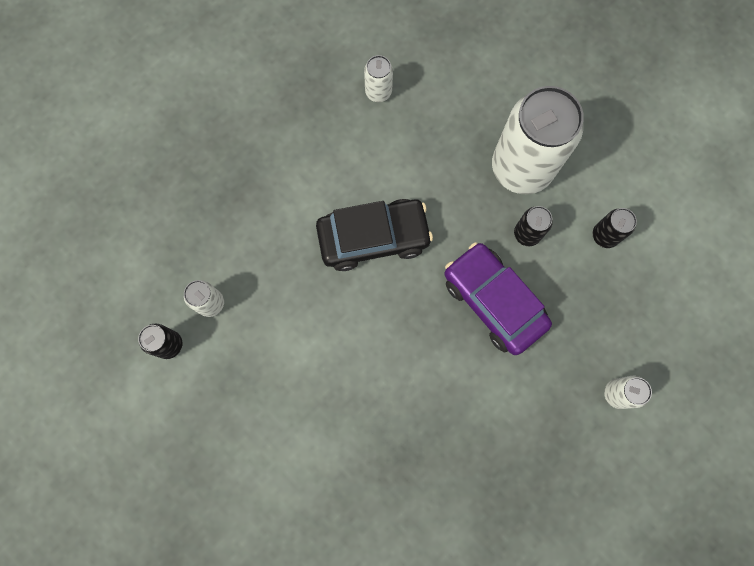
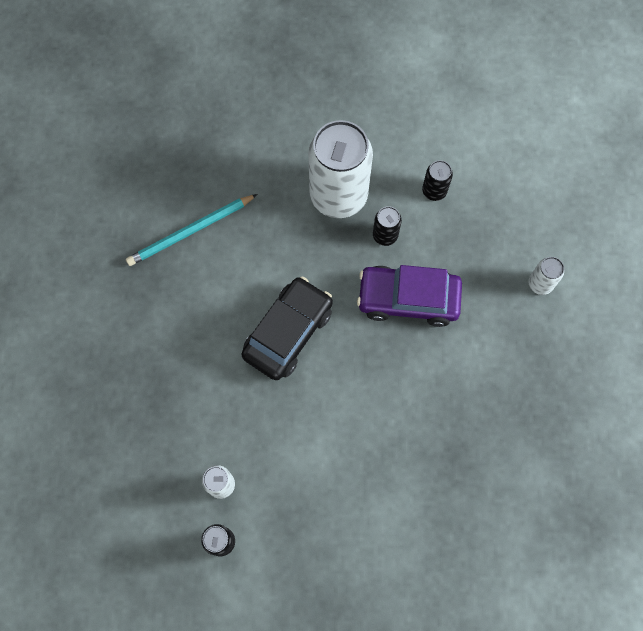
camera: 45 degrees left, 5 degrees down
white can [364,55,393,102] -> turquoise pencil [126,194,257,266]

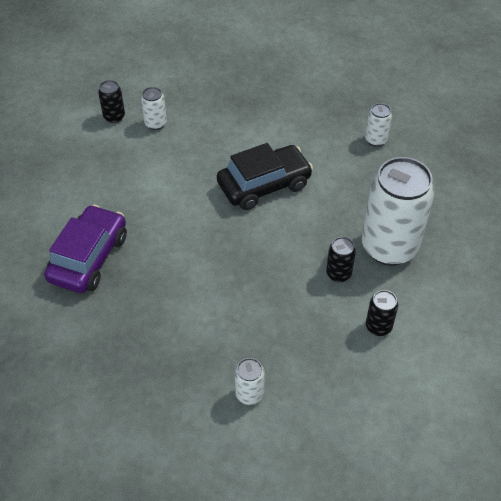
camera: 105 degrees right, 20 degrees down
turquoise pencil [126,194,257,266] -> white can [365,103,392,147]
black car [241,276,333,380] -> black car turned 75 degrees counterclockwise [217,143,313,210]
purple car [357,265,462,327] -> purple car moved to [44,205,127,293]

